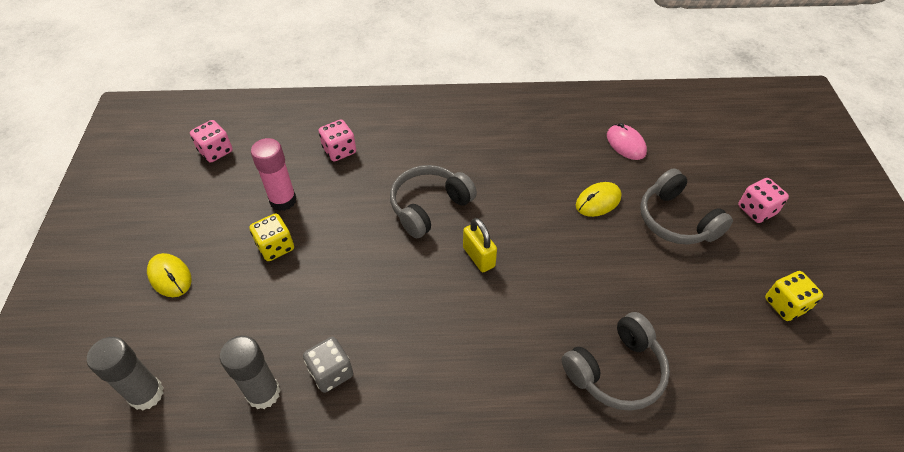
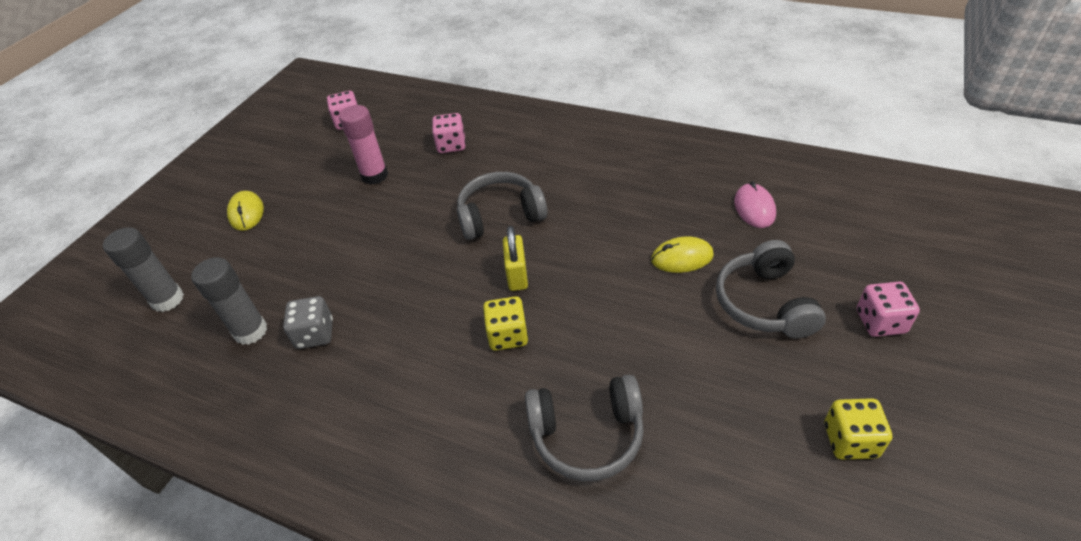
camera: 30 degrees right, 5 degrees down
yellow dice [249,213,294,261] -> yellow dice moved to [483,296,528,351]

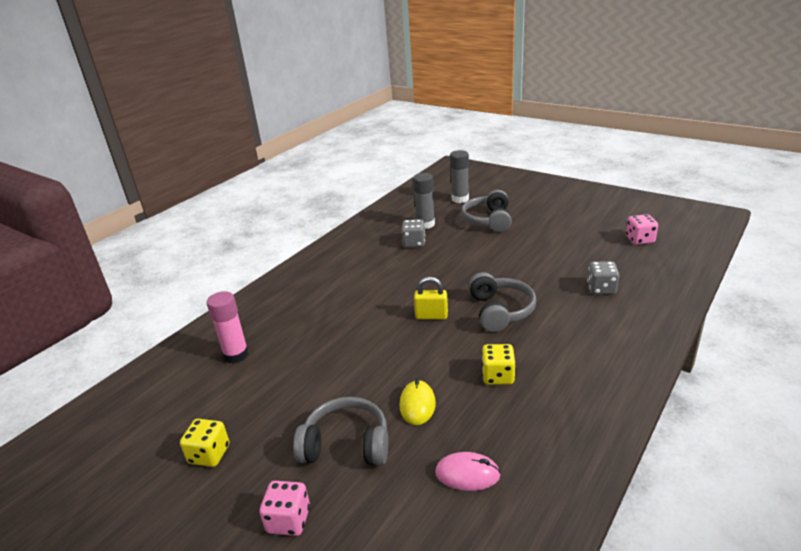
camera: 100 degrees right, 15 degrees down
yellow mouse [227,191,264,231] -> none
pink glue stick [339,105,388,185] -> pink glue stick moved to [207,291,249,364]
pink dice [432,113,466,153] -> grey dice [587,261,620,295]
yellow dice [483,296,528,351] -> yellow dice moved to [482,344,516,385]
grey headphones [525,375,644,481] -> grey headphones moved to [461,190,512,232]

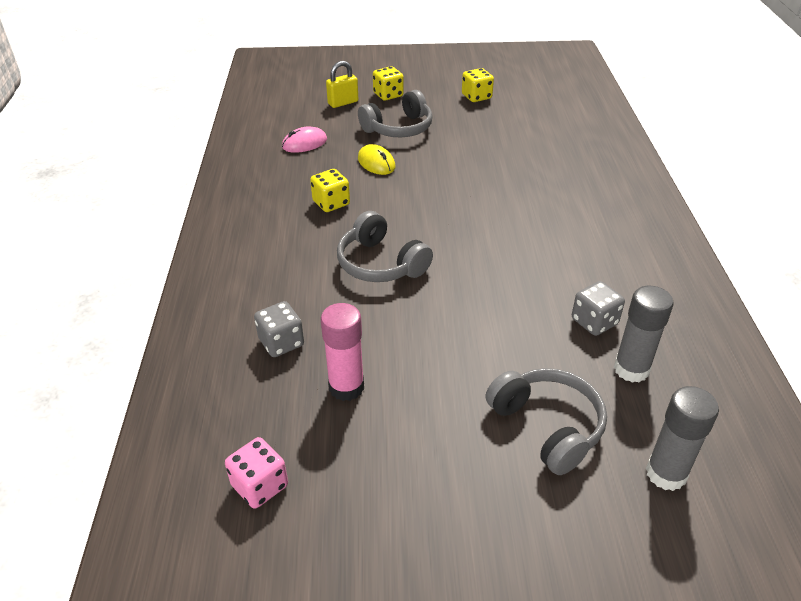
camera: 140 degrees right, 10 degrees up
pink glue stick [207,291,249,364] -> pink glue stick moved to [321,303,364,401]
pink dice [259,481,310,536] -> yellow dice [373,66,404,101]
yellow padlock [414,277,448,319] -> yellow padlock moved to [326,61,358,108]

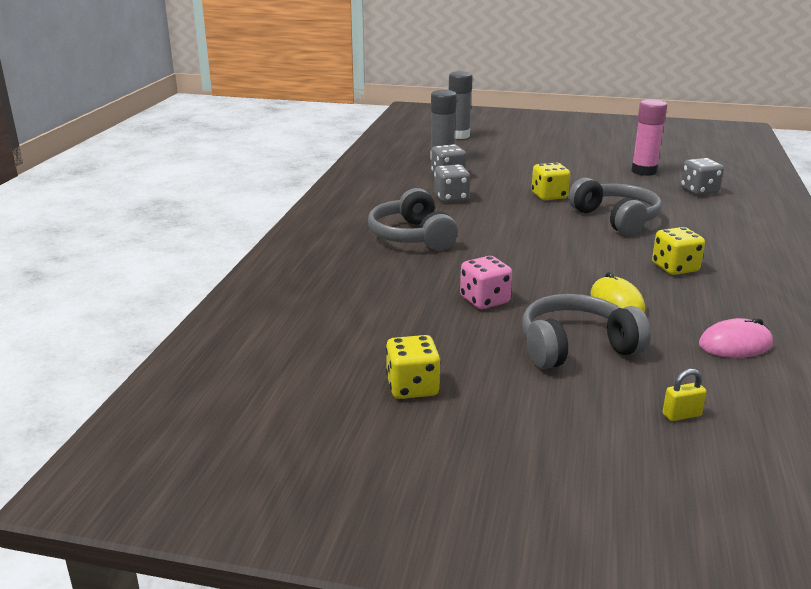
camera: 165 degrees left, 15 degrees down
pink dice [225,437,288,508] -> pink dice moved to [460,256,512,309]
yellow padlock [326,61,358,108] -> yellow padlock [663,369,707,421], size x0.62
yellow dice [373,66,404,101] -> yellow dice moved to [532,163,570,200]
grey headphones [485,368,607,475] -> grey headphones moved to [368,188,458,250]
none -> grey dice [434,165,470,202]

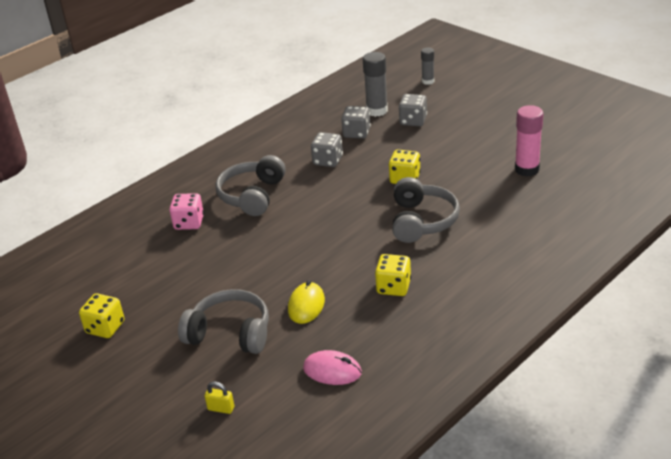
camera: 35 degrees right, 10 degrees up
grey glue stick [449,71,473,139] -> grey glue stick [421,47,434,85], size x0.60
pink dice [460,256,512,309] -> pink dice moved to [169,193,204,230]
grey dice [680,158,724,195] -> grey dice moved to [399,94,427,126]

